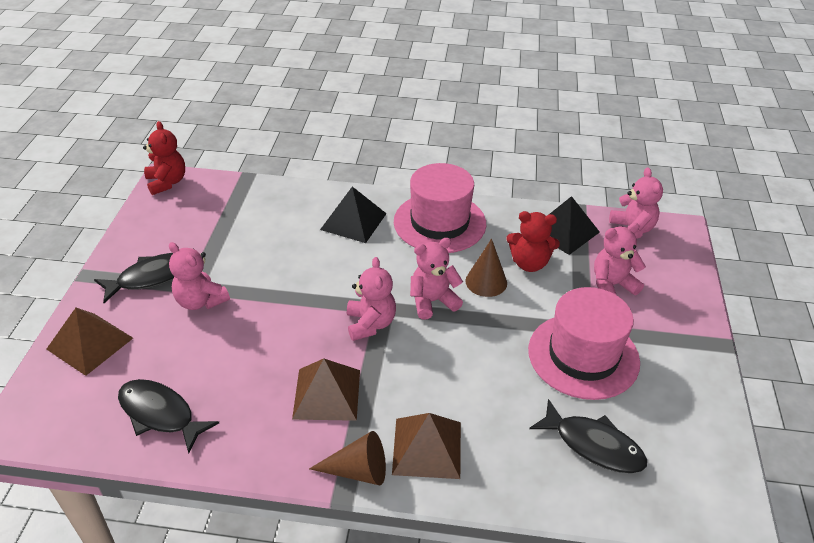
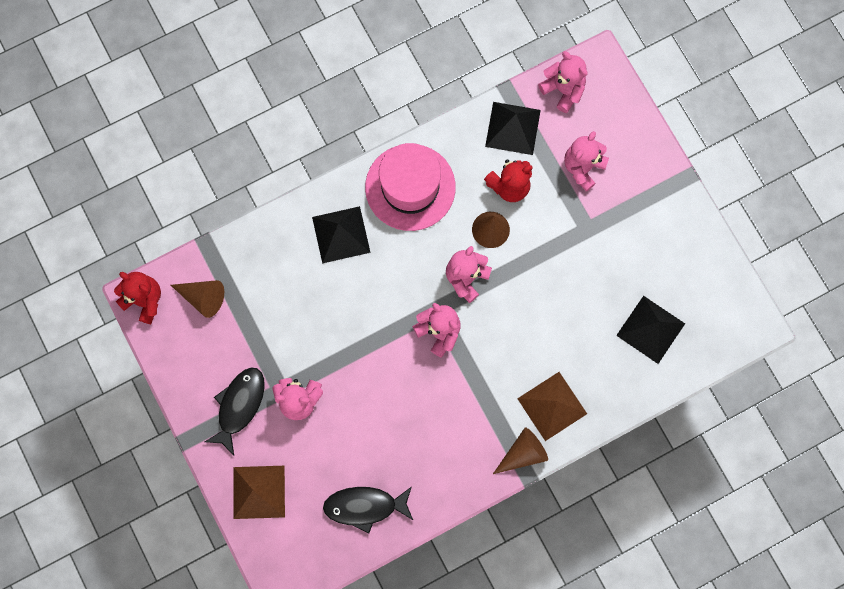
camera: 35 degrees left, 35 degrees up
brown pyramid [292,359,360,421] -> none
pink hat [528,287,640,400] -> none
black fish [529,399,647,473] -> black pyramid [616,296,685,364]
none -> brown cone [171,280,224,318]

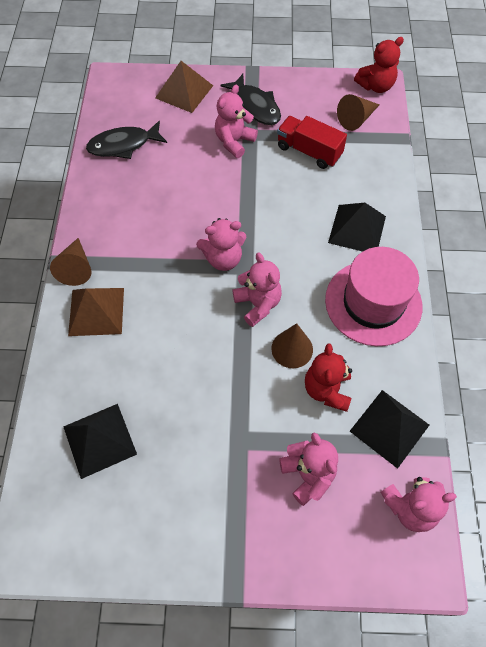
camera: 120 degrees right, 15 degrees down
black fish [323,486,413,534] -> black fish turned 135 degrees counterclockwise [86,121,167,159]
none -> red truck [277,116,347,169]

